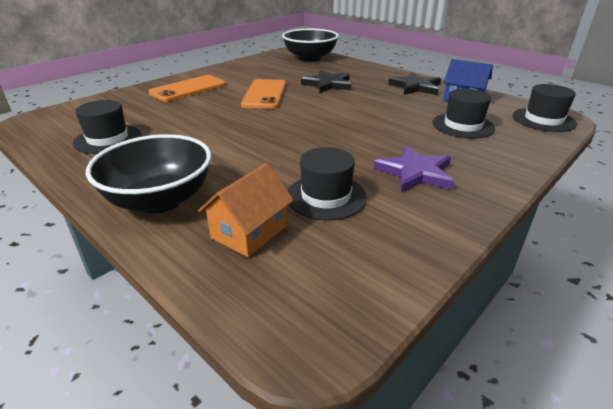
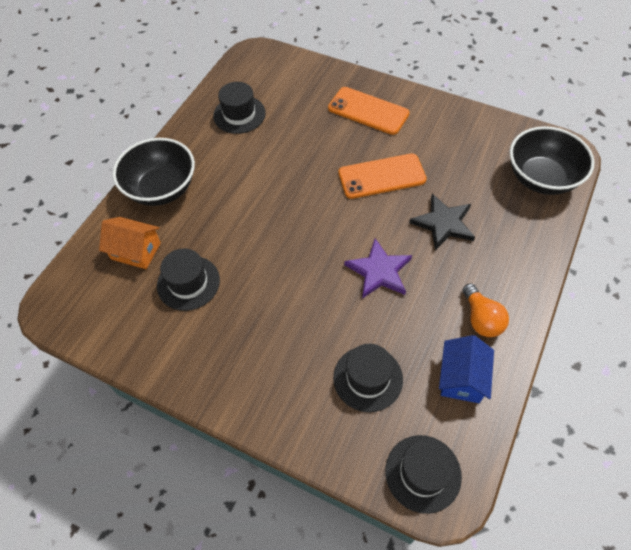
camera: 75 degrees right, 25 degrees up
purple star [373,146,455,192] -> purple star moved to [344,238,412,299]
black star [388,72,441,95] -> orange light bulb [463,283,509,337]

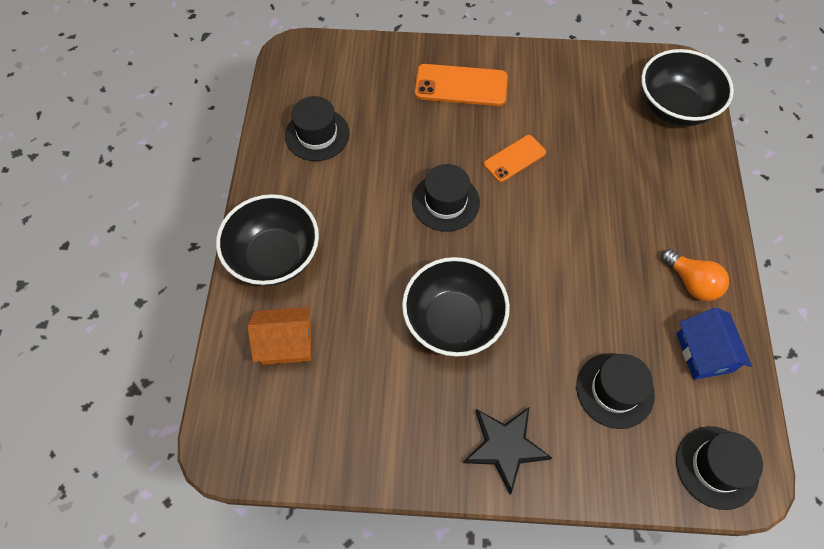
camera: 25 degrees left, 5 degrees up
black hat [157,248,220,311] -> black hat moved to [412,164,480,232]
orange phone [338,154,427,199] -> orange phone [484,135,546,182], size x0.64
purple star [344,238,412,299] -> none
black star [409,194,475,251] -> black star moved to [463,407,552,494]
none -> black bowl [402,257,510,357]

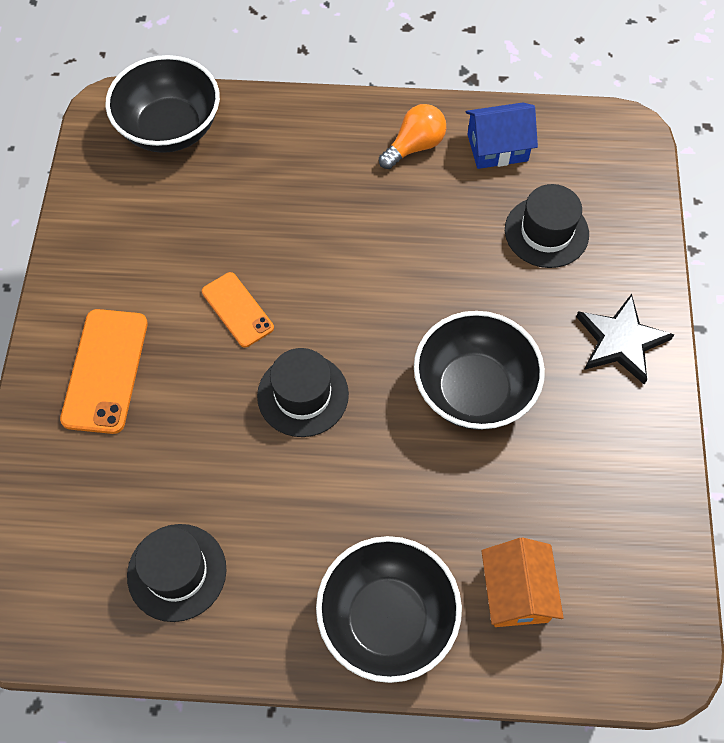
camera: 90 degrees left, 0 degrees up
black hat [676,426,763,510] -> none

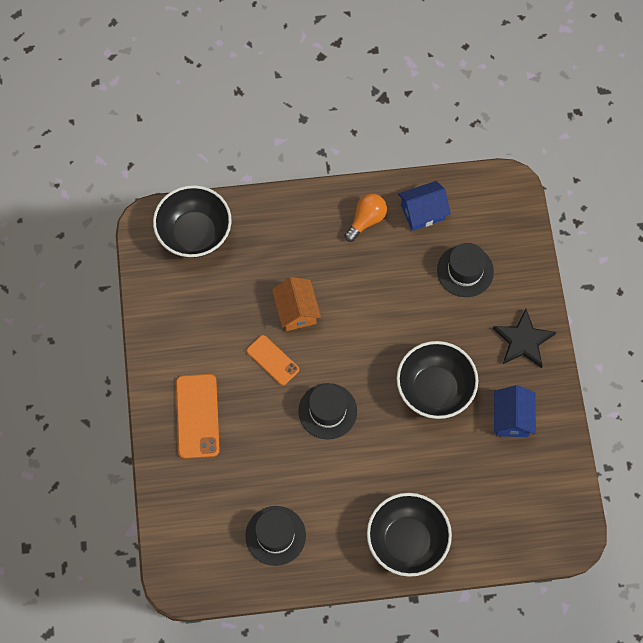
camera: 10 degrees left, 5 degrees up
orange house [482,537,564,627] -> orange house moved to [272,277,321,331]
none -> blue house [494,385,536,437]

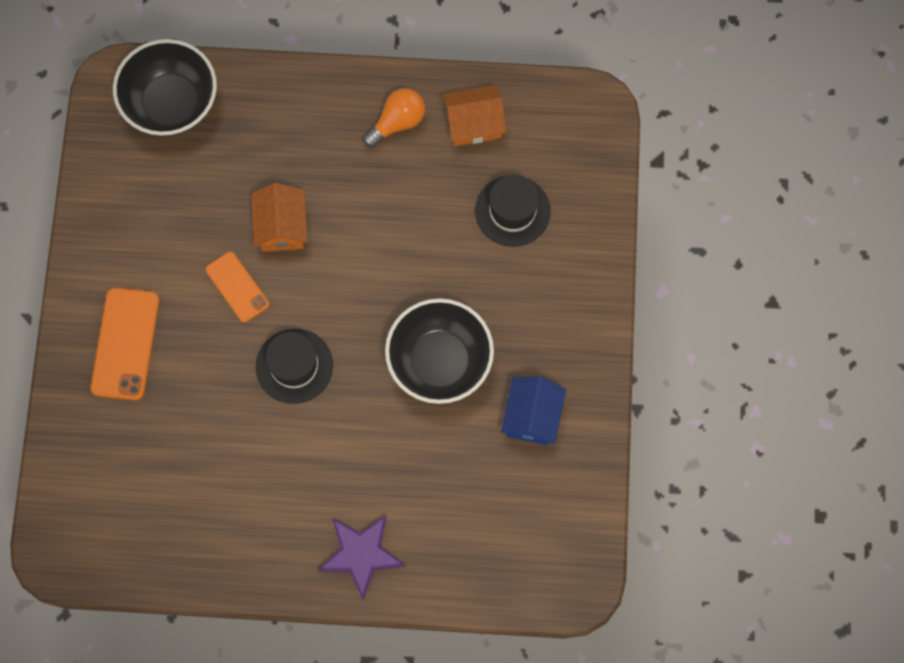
camera: 10 degrees right, 5 degrees up
black hat [245,506,306,566] -> none
black bowl [367,493,452,577] -> purple star [318,515,405,600]
blue house [398,181,451,231] -> orange house [443,85,506,146]
black star [493,309,556,368] -> none

